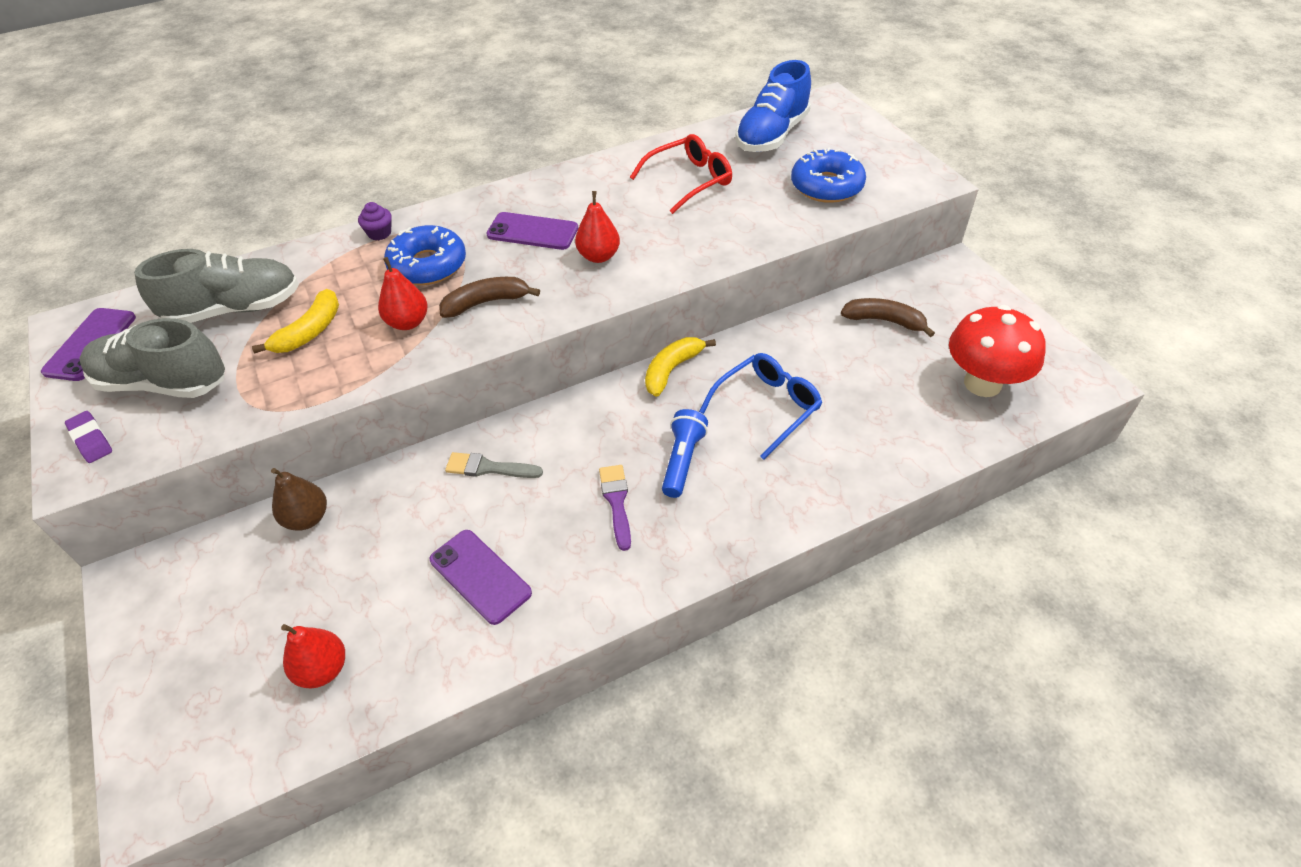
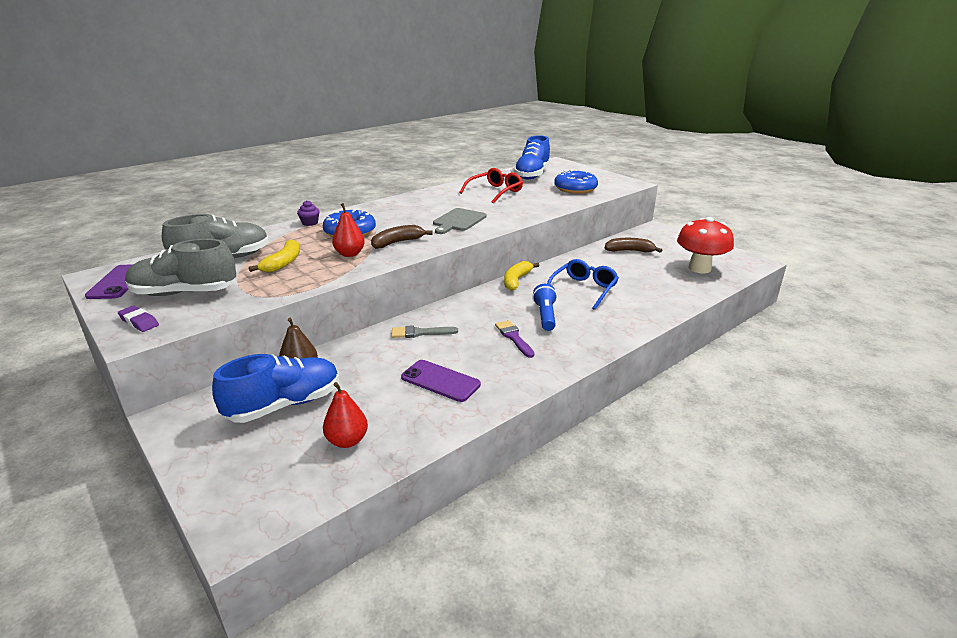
camera: 15 degrees left, 20 degrees down
purple phone [486,212,578,250] -> none
red pear [575,191,620,263] -> grey cutting board [433,208,487,234]
none -> blue shoe [212,354,339,423]

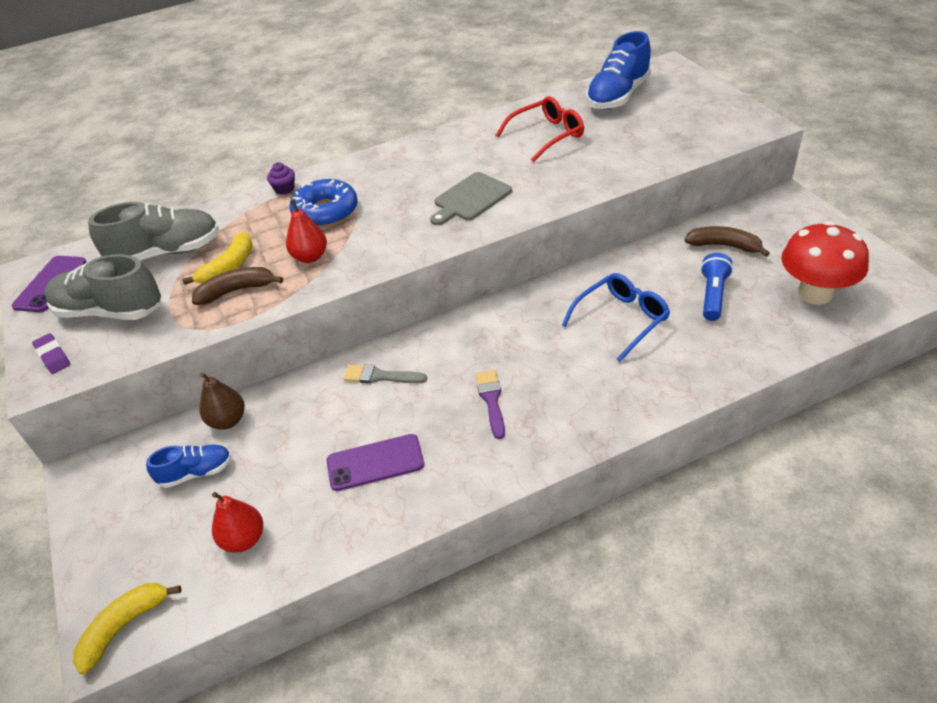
camera: 20 degrees right, 15 degrees up
blue shoe [212,354,339,423] -> blue shoe [146,444,232,488], size x0.57
brown banana [371,225,433,249] -> brown banana moved to [192,267,283,305]
purple phone [401,360,481,402] -> purple phone turned 60 degrees counterclockwise [327,434,424,491]
yellow banana [504,261,539,291] -> yellow banana moved to [73,583,181,675]
blue flashlight [532,284,557,331] -> blue flashlight moved to [700,253,733,321]
blue donut [554,170,598,194] -> none

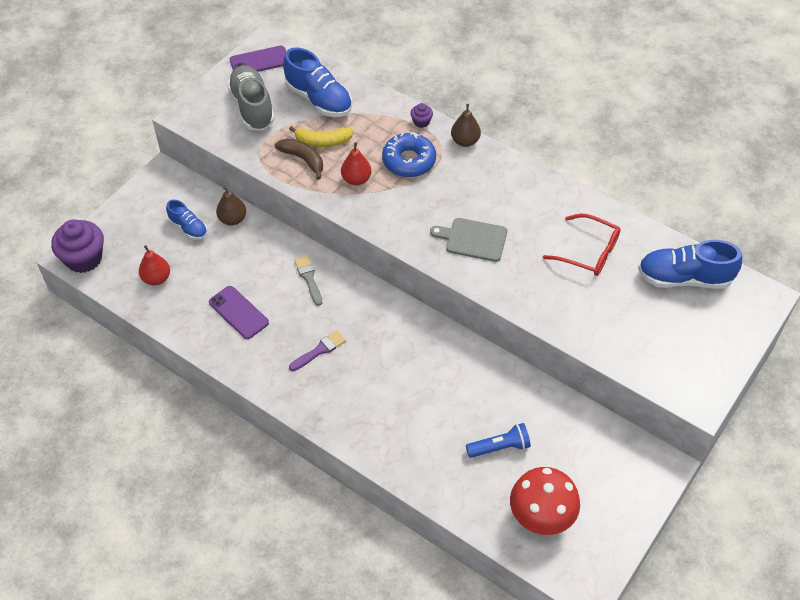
camera: 55 degrees right, 10 degrees up
purple eraser [32,333,70,374] -> none
yellow banana [73,583,181,675] -> purple cupcake [51,219,104,273]
grey shoe [88,202,219,260] -> blue shoe [283,47,352,117]
blue glasses [562,273,670,362] -> none
brown banana [685,226,770,257] -> none
none -> brown pear [451,104,481,147]

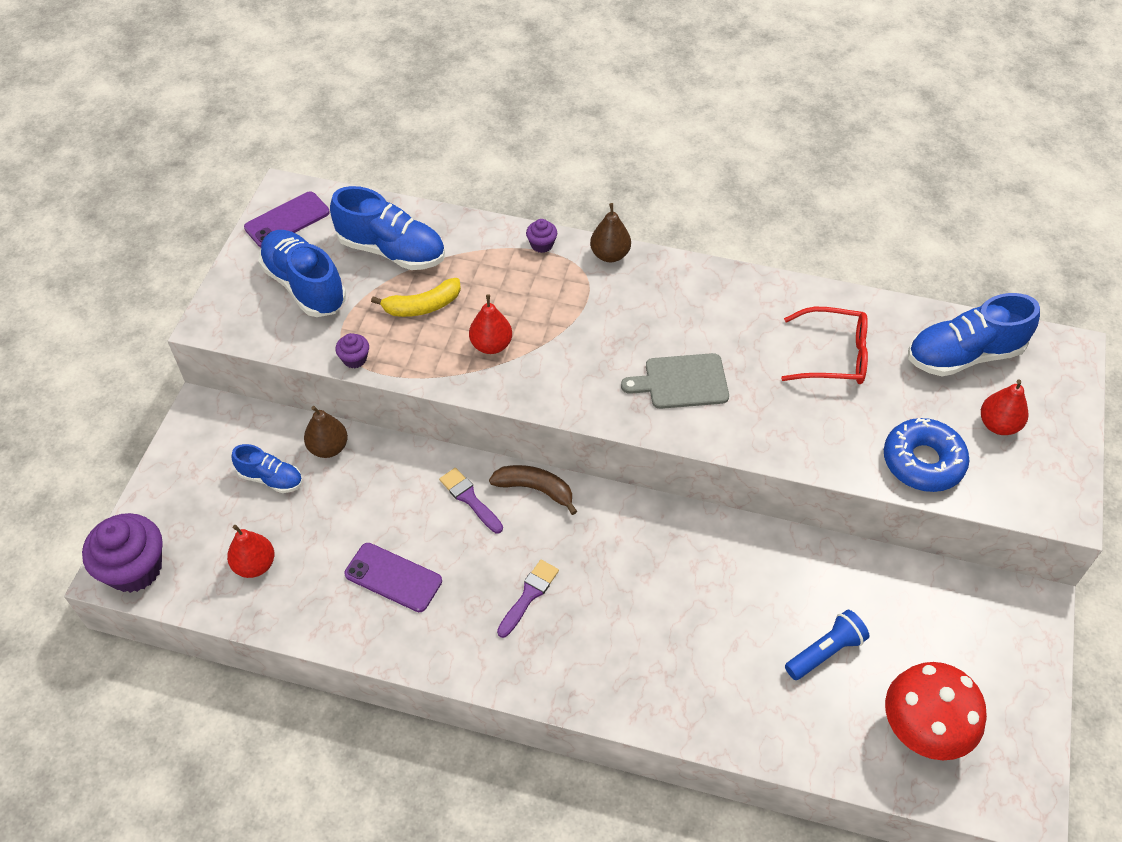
camera: 20 degrees left, 0 degrees up
grey shoe [227,65,275,131] -> blue shoe [259,230,346,317]
brown banana [275,139,323,180] -> brown banana moved to [489,465,577,515]
grey brush [294,256,322,306] -> purple brush [439,468,503,533]
blue donut [382,132,436,177] -> blue donut moved to [884,418,969,492]
none -> purple cupcake [335,333,369,368]
none -> red pear [981,379,1028,435]

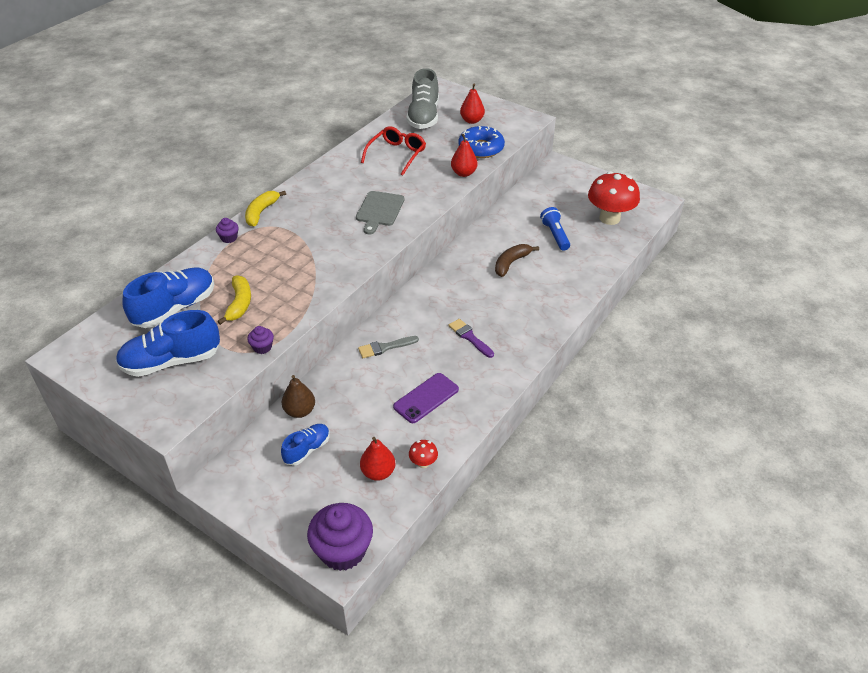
camera: 70 degrees left, 10 degrees down
purple phone [244,191,330,248] -> none
purple brush [439,468,503,533] -> grey brush [358,336,419,358]
red pear [469,294,512,354] -> red pear moved to [451,134,478,177]
brown banana [489,465,577,515] -> brown banana moved to [495,244,539,277]
brown pear [590,203,631,262] -> yellow banana [245,191,286,227]
blue shoe [908,293,1040,376] -> grey shoe [406,68,439,129]
none -> red mushroom [409,440,438,468]

